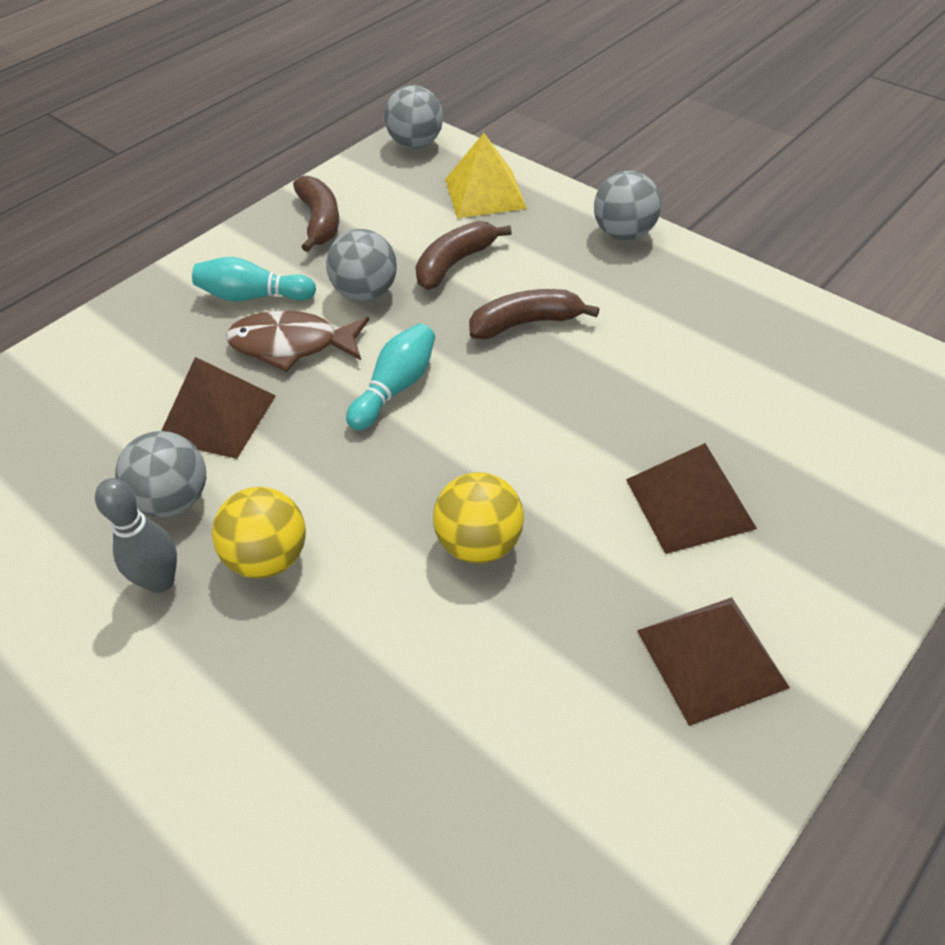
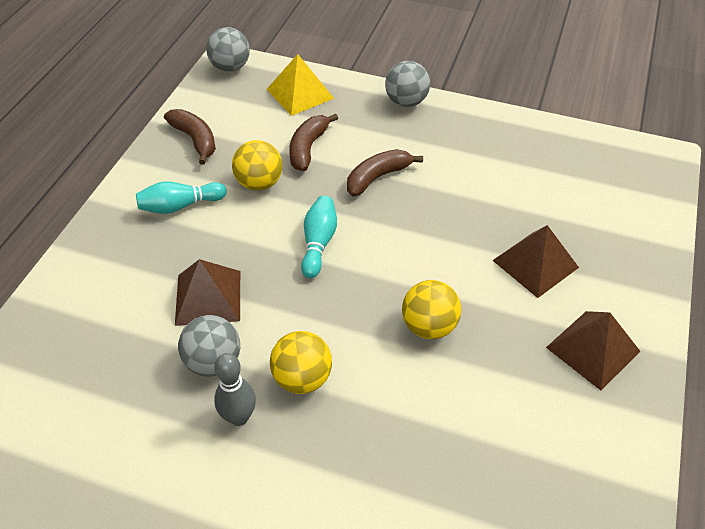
camera: 25 degrees left, 0 degrees up
brown fish [226,310,369,372] -> none
grey ball [326,229,397,301] -> yellow ball [232,140,282,191]

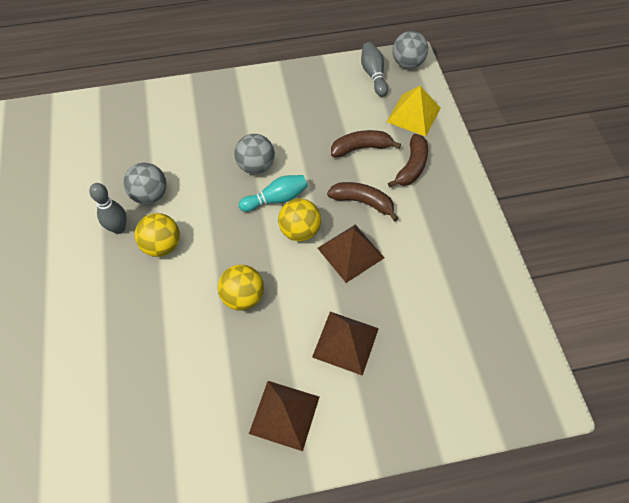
camera: 60 degrees right, 10 degrees up
turquoise bowling pin [136,181,227,214] -> none
brown banana [164,109,216,165] -> brown banana moved to [388,134,428,187]
brown pyramid [175,259,240,326] -> brown pyramid moved to [318,225,384,283]
yellow ball [232,140,282,191] -> yellow ball moved to [278,198,321,241]
grey ball [385,61,430,107] -> grey ball moved to [235,134,275,174]
none -> grey bowling pin [361,42,388,97]

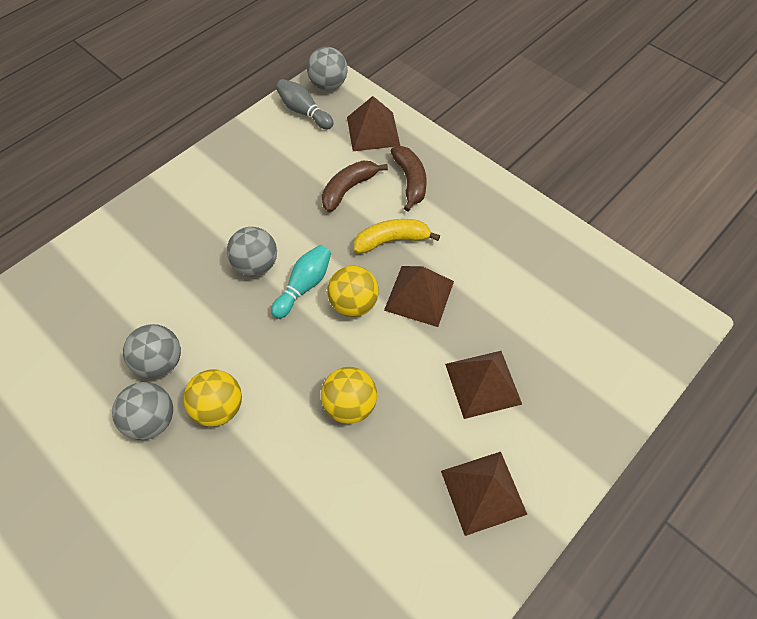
camera: 35 degrees left, 0 degrees up
grey bowling pin [89,183,127,234] -> grey ball [112,382,173,440]
brown banana [327,182,398,222] -> yellow banana [354,219,440,254]
yellow pyramid [387,86,441,136] -> brown pyramid [347,96,400,151]

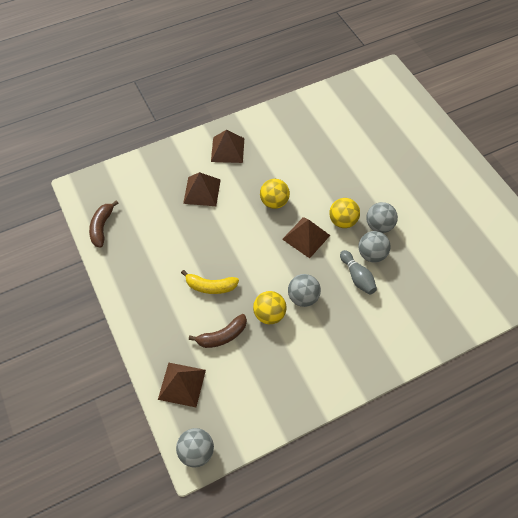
camera: 160 degrees left, 0 degrees up
turquoise bowling pin [271,245,331,319] -> none
grey bowling pin [276,79,334,130] -> grey bowling pin moved to [340,250,377,295]
yellow ball [327,266,379,317] -> yellow ball moved to [253,291,287,324]
brown pyramid [384,266,454,327] -> brown pyramid moved to [282,217,330,258]
brown banana [391,146,427,211] -> brown banana moved to [89,200,118,248]

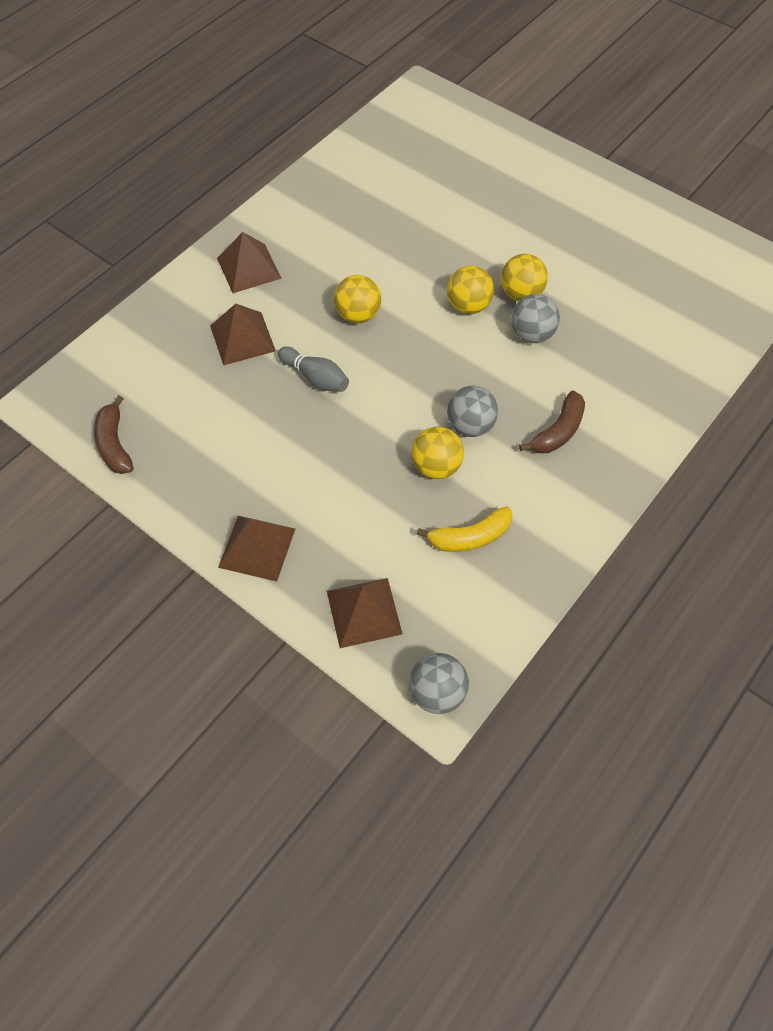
camera: 25 degrees left, 0 degrees up
yellow banana [181,270,239,294] -> yellow banana moved to [417,506,513,552]
brown banana [189,314,247,348] -> brown banana moved to [519,390,585,453]
brown pyramid [282,217,330,258] -> brown pyramid moved to [218,516,295,582]
grey bowling pin [340,250,377,295] -> grey bowling pin moved to [278,346,349,392]
grey ball [366,202,398,233] -> yellow ball [501,254,548,301]

